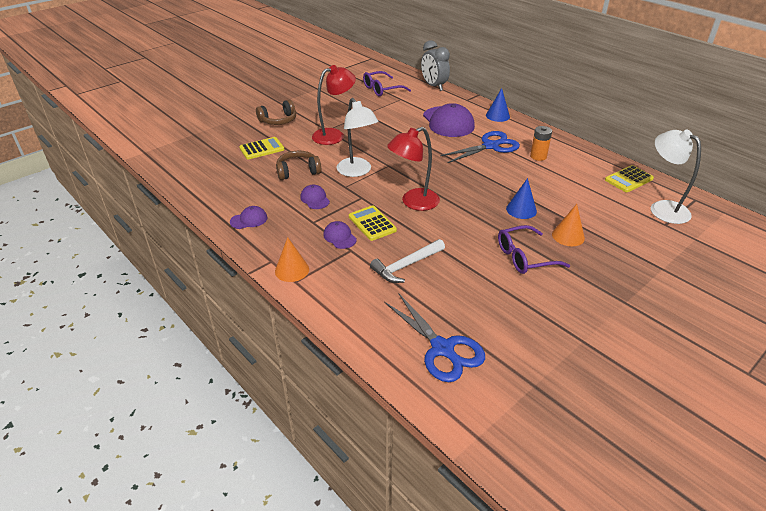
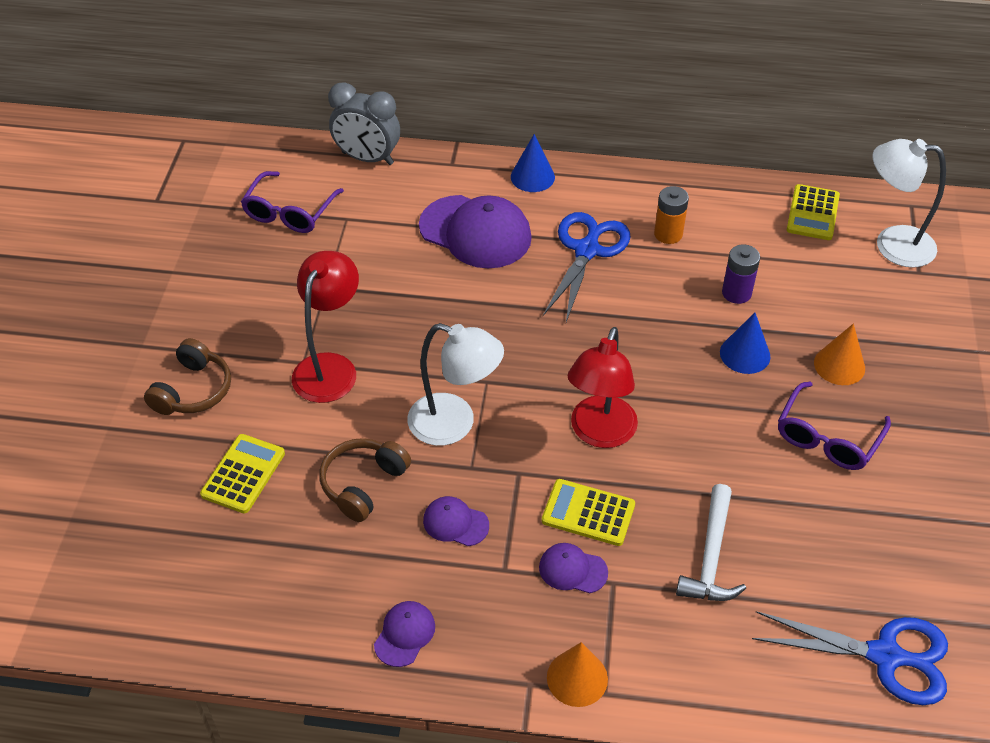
camera: 40 degrees left, 10 degrees up
none -> purple battery [722,244,760,304]

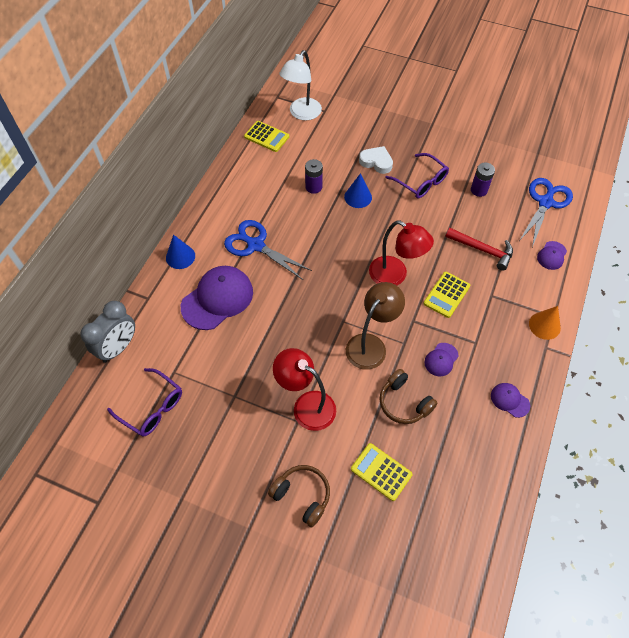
camera: 75 degrees left, 10 degrees up
white lamp [407,323,504,446] -> brown lamp [346,282,405,370]
purple cap [539,543,608,593] -> purple cap moved to [537,241,567,270]
orange battery [654,186,689,244] -> none
white hammer [676,484,746,601] -> red hammer [445,228,513,271]
orange cone [814,323,865,385] -> white heart [359,146,393,174]
none -> purple battery [471,162,495,197]

